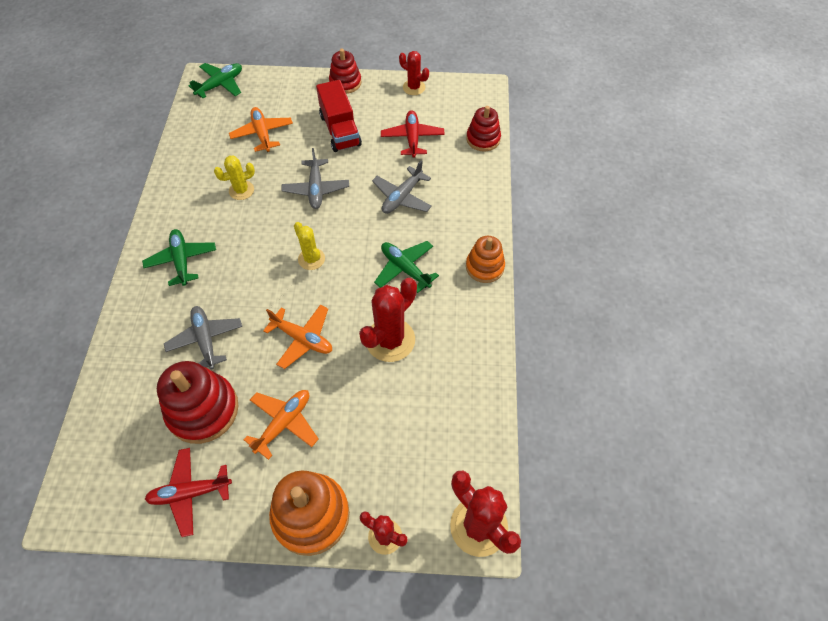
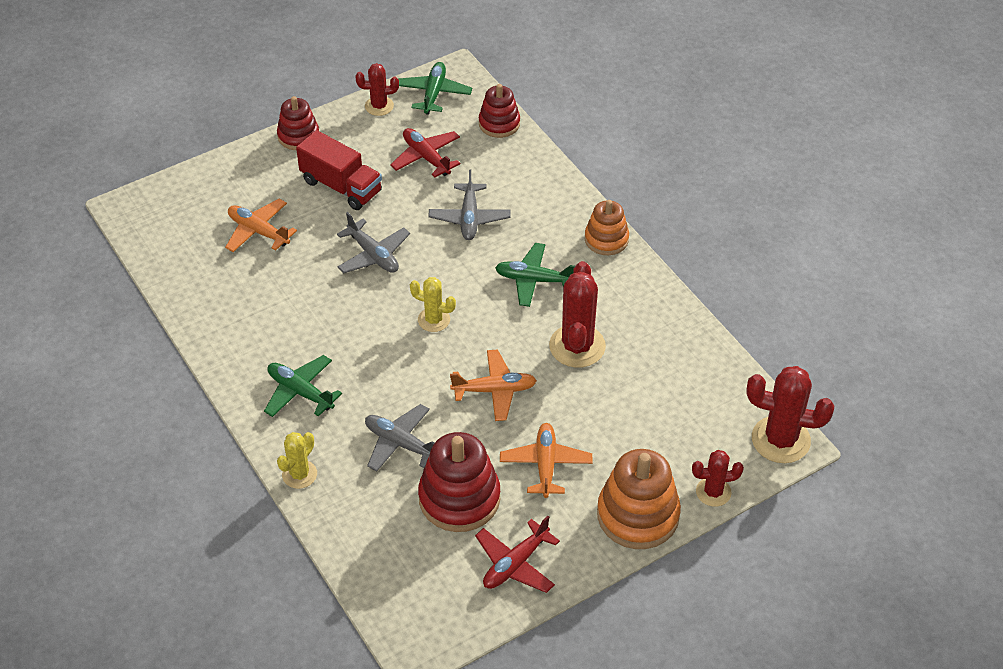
camera: 35 degrees left, 10 degrees down
green plane [189,63,242,98] -> green plane moved to [398,62,472,115]
yellow cactus [214,156,255,200] -> yellow cactus moved to [277,432,317,489]

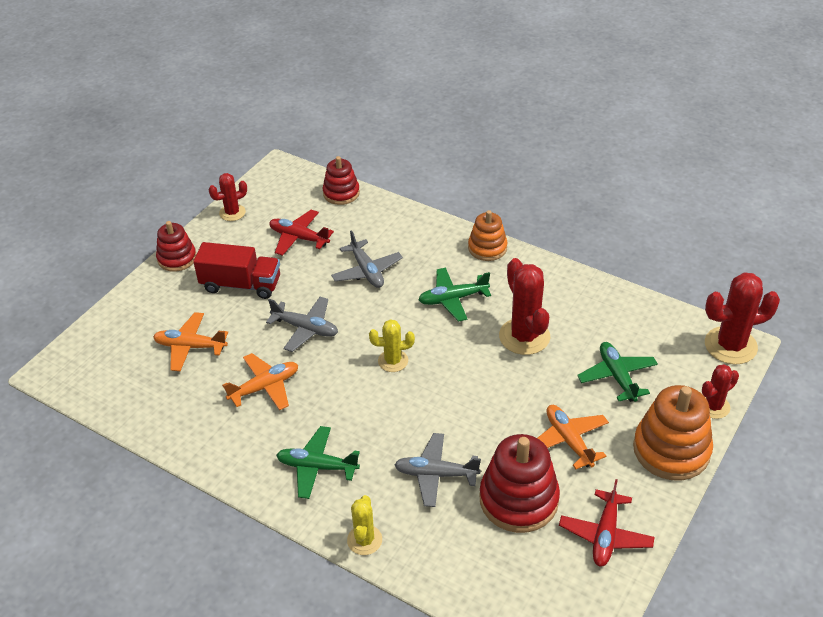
camera: 25 degrees left, 5 degrees down
green plane [398,62,472,115] -> green plane moved to [577,342,658,402]
orange plane [450,349,537,421] -> orange plane moved to [222,353,298,410]

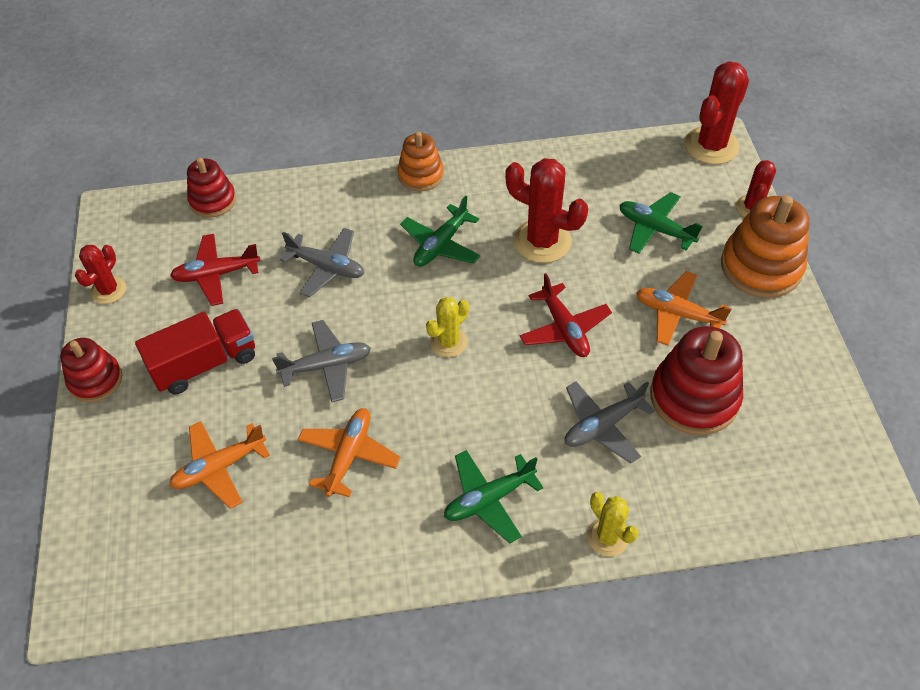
camera: 40 degrees left, 10 degrees up
red plane [559,479,655,567] -> red plane moved to [520,273,612,357]

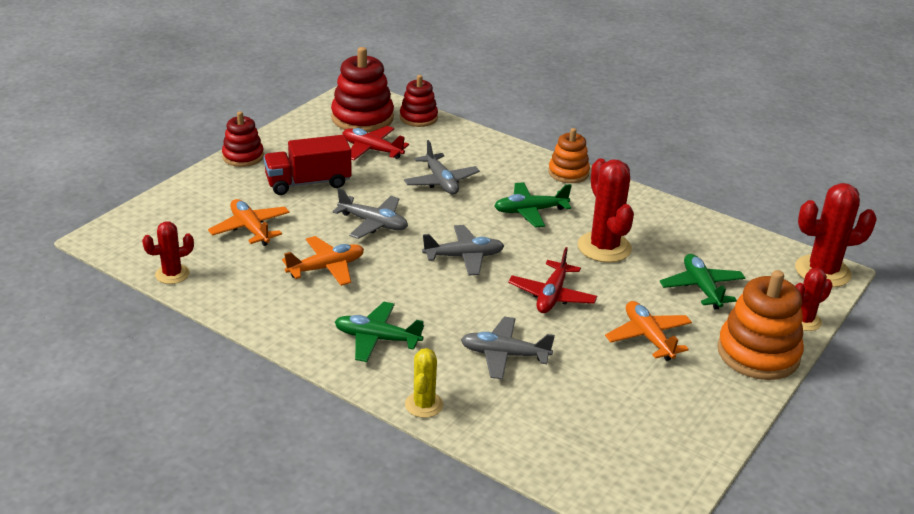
camera: 40 degrees right, 20 degrees down
red cactus [75,245,126,304] -> red cactus moved to [142,221,194,284]
red truck [135,309,255,395] -> red truck turned 150 degrees clockwise [263,135,352,195]
orange plane [169,421,270,509] -> orange plane turned 45 degrees clockwise [208,199,290,246]
yellow cactus [426,297,469,357] -> grey plane [422,225,504,276]
red stacking toy [650,326,743,435] -> red stacking toy moved to [331,47,394,133]

